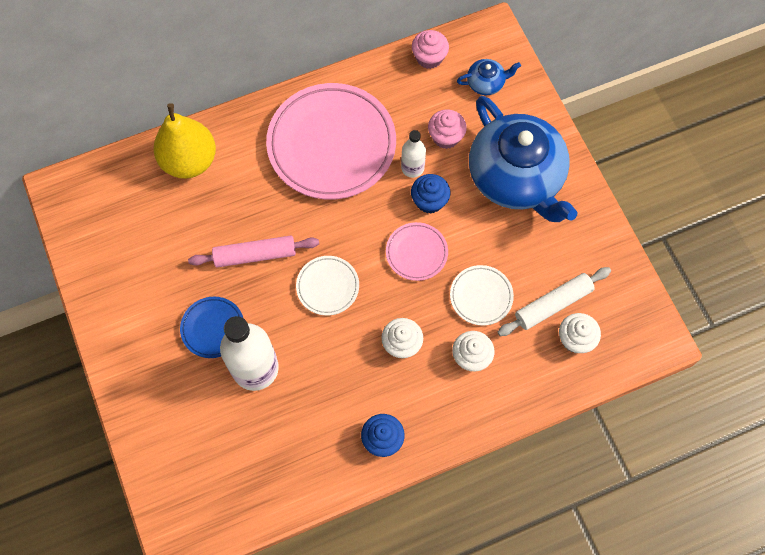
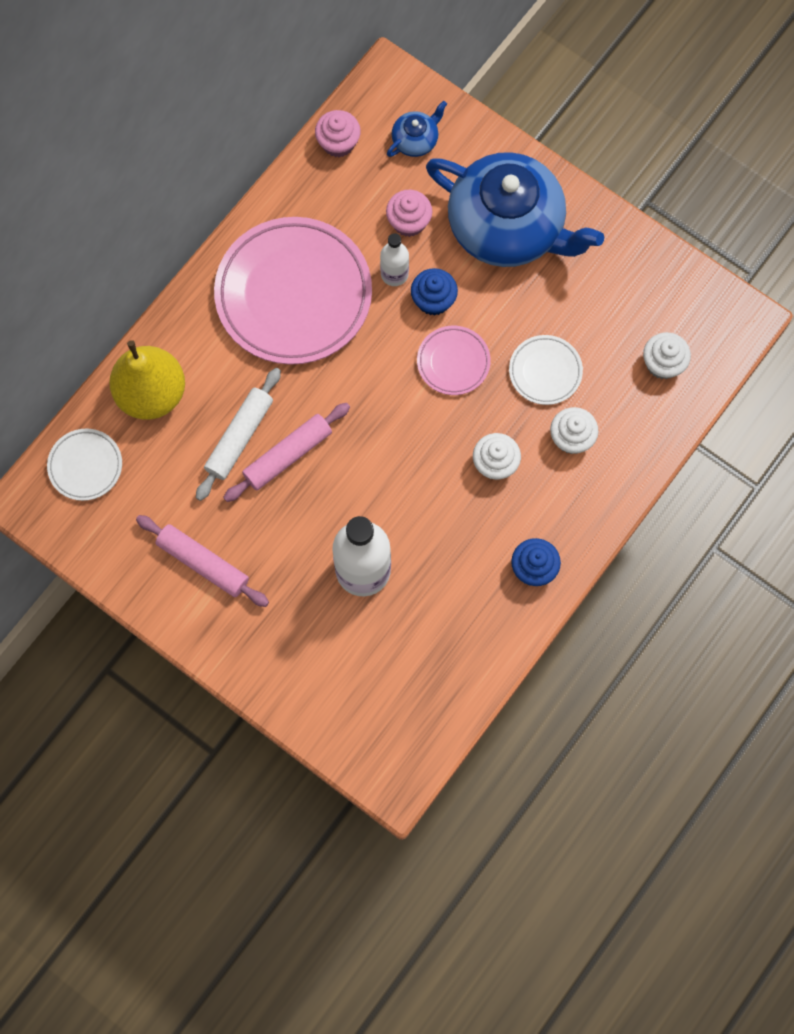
camera: 30 degrees left, 5 degrees up
blue plate [180,297,243,358] -> none
white plate [296,256,359,316] -> white plate moved to [47,429,122,501]
white rolling pin [498,267,611,336] -> white rolling pin moved to [196,368,281,501]
none -> pink rolling pin [136,515,269,607]

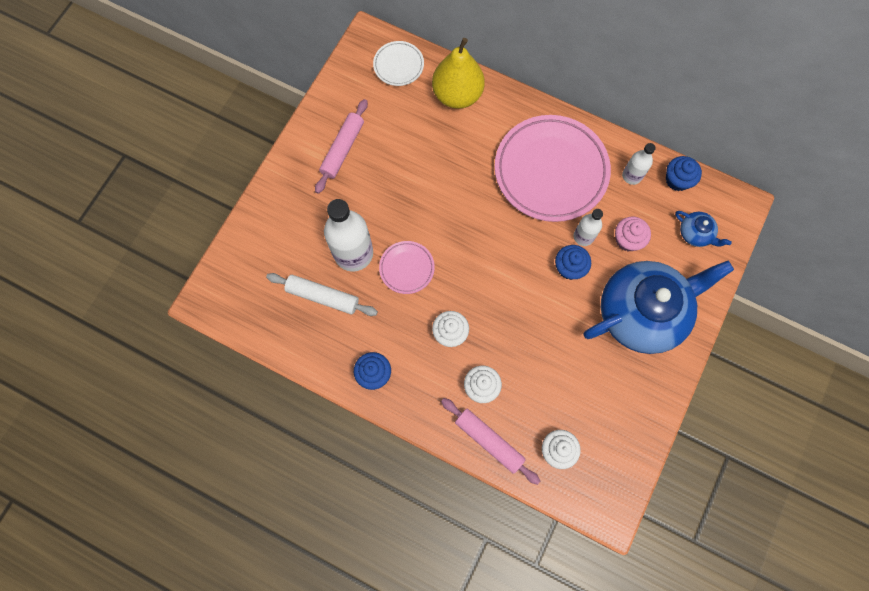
camera: 80 degrees right, 0 degrees up
white rolling pin [196,368,281,501] -> white rolling pin moved to [266,273,378,316]
pink rolling pin [223,403,350,502] -> pink rolling pin moved to [441,398,540,485]
pink cupcake [315,110,361,157] -> blue cupcake [666,156,702,191]
pink plate [417,326,491,395] -> pink plate moved to [379,241,435,294]
blue teapot [426,152,604,267] -> blue teapot turned 135 degrees counterclockwise [583,261,734,354]
white plate [509,335,583,405] -> none
none -> white bottle [622,143,655,185]

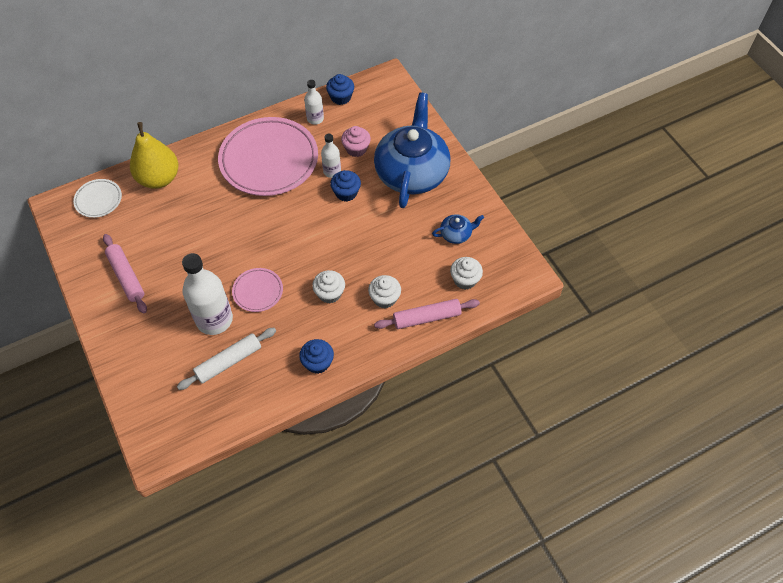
camera: 55 degrees left, 15 degrees down
blue teapot [675,211,732,247] -> blue teapot moved to [432,214,484,244]

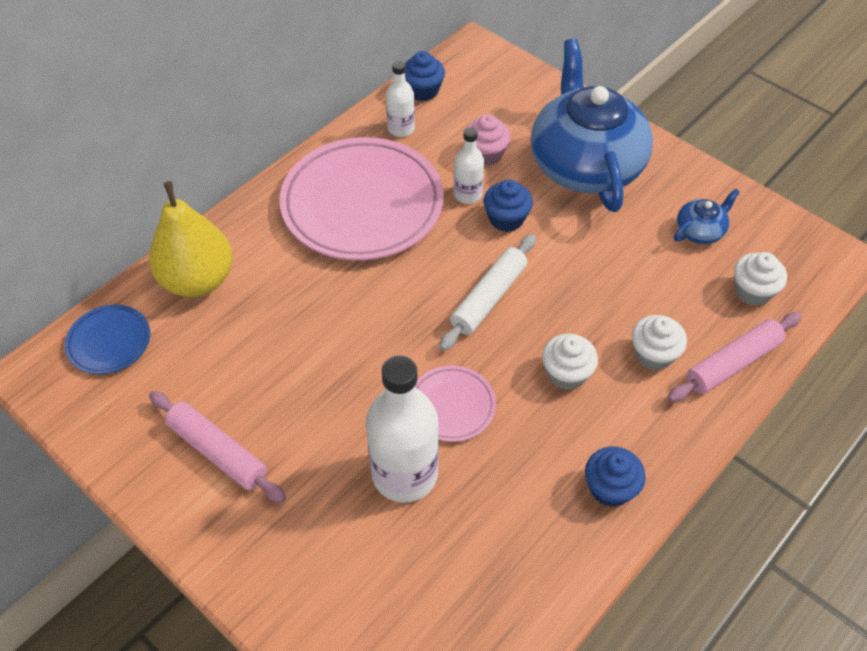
camera: 20 degrees left, 5 degrees down
white plate [73,179,122,218] -> blue plate [65,305,150,374]
white rolling pin [177,328,276,390] -> white rolling pin moved to [439,234,536,351]

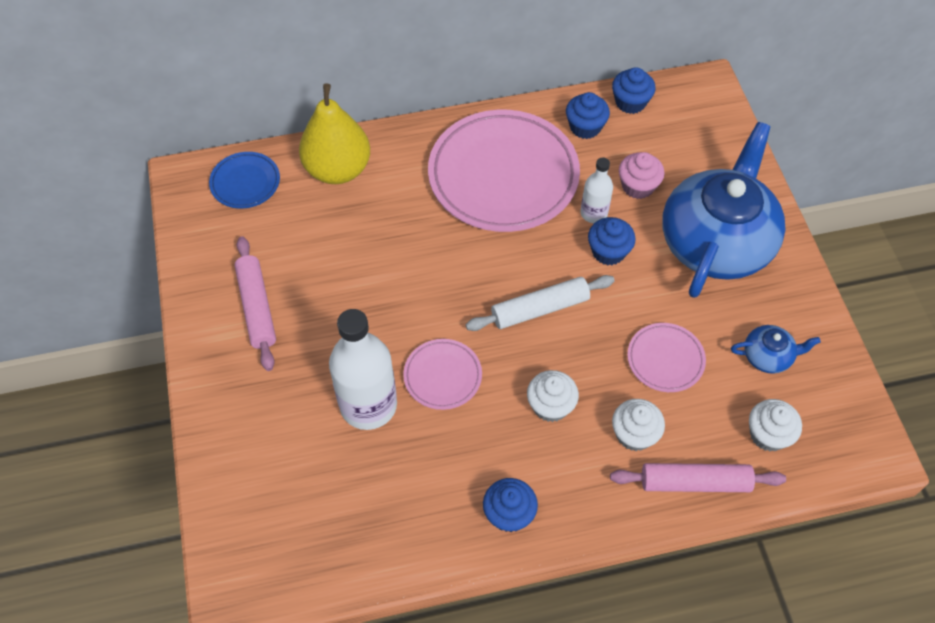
camera: 35 degrees right, 5 degrees up
white bottle [386,61,415,137] -> blue cupcake [566,92,610,139]
none -> pink plate [627,323,706,392]

